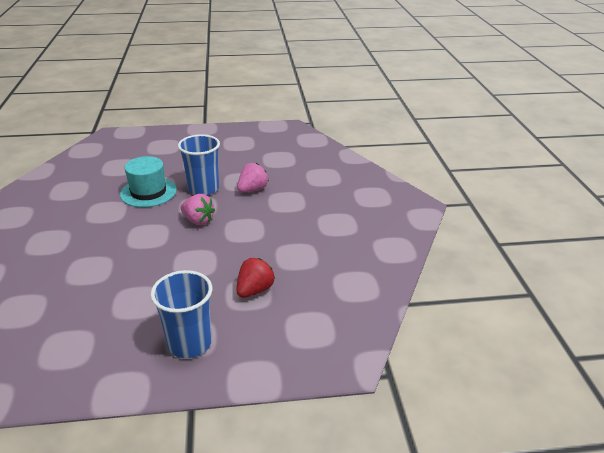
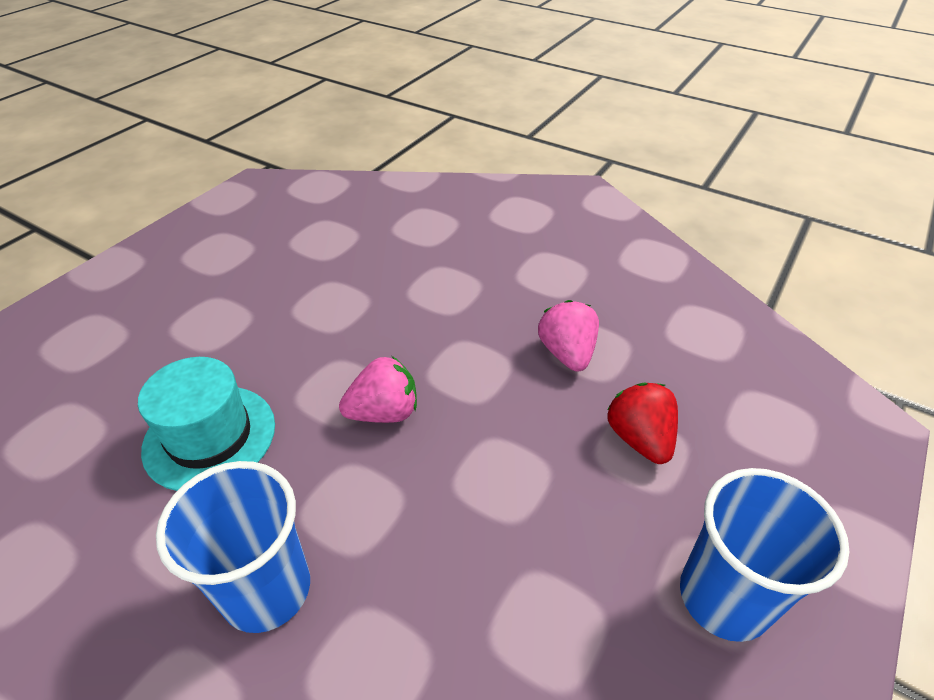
camera: 50 degrees left, 10 degrees up
blue cup [178,134,220,195] -> blue cup moved to [156,461,310,633]
pink strawberry [237,163,269,193] -> pink strawberry moved to [538,300,599,372]

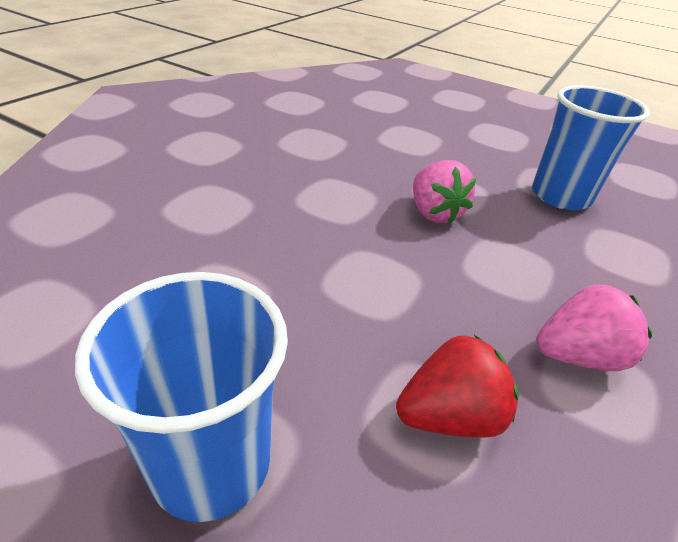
camera: 85 degrees right, 5 degrees down
turquoise hat [138,357,275,491] -> none
blue cup [156,461,310,633] -> blue cup moved to [532,85,650,210]

